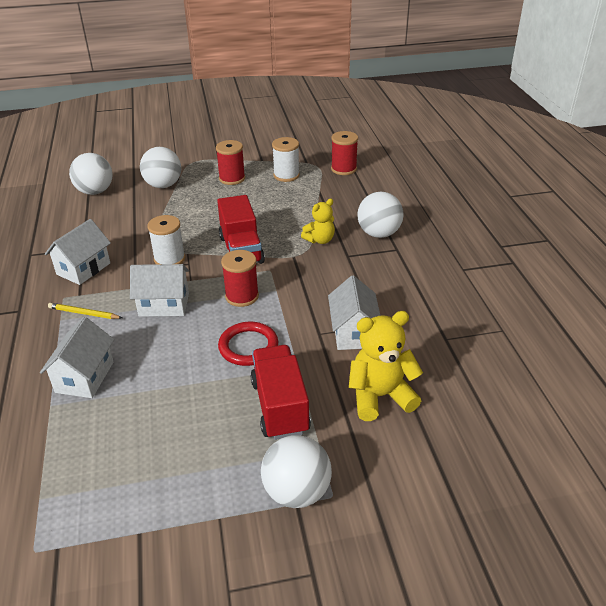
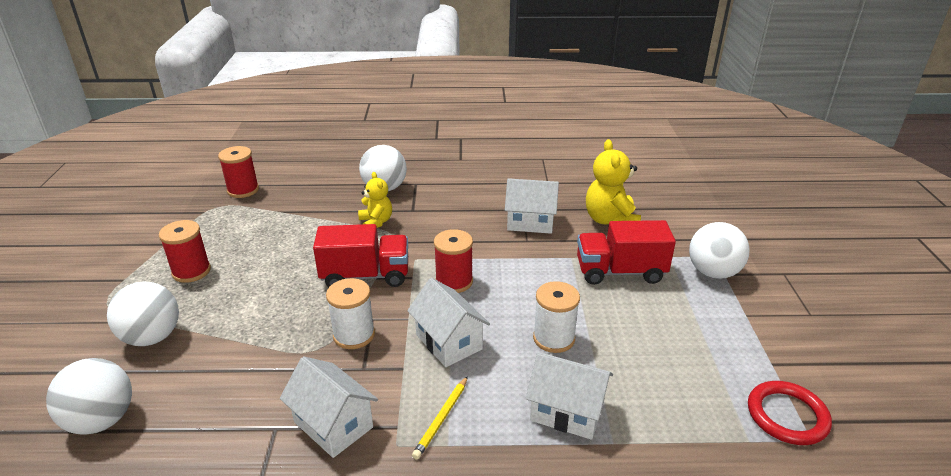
camera: 80 degrees left, 5 degrees down
white house [130,264,189,317] -> white house turned 45 degrees counterclockwise [407,278,490,367]
red ring [218,322,278,366] -> red ring moved to [748,381,832,445]
white spool [272,137,300,182] -> white spool moved to [533,281,580,353]

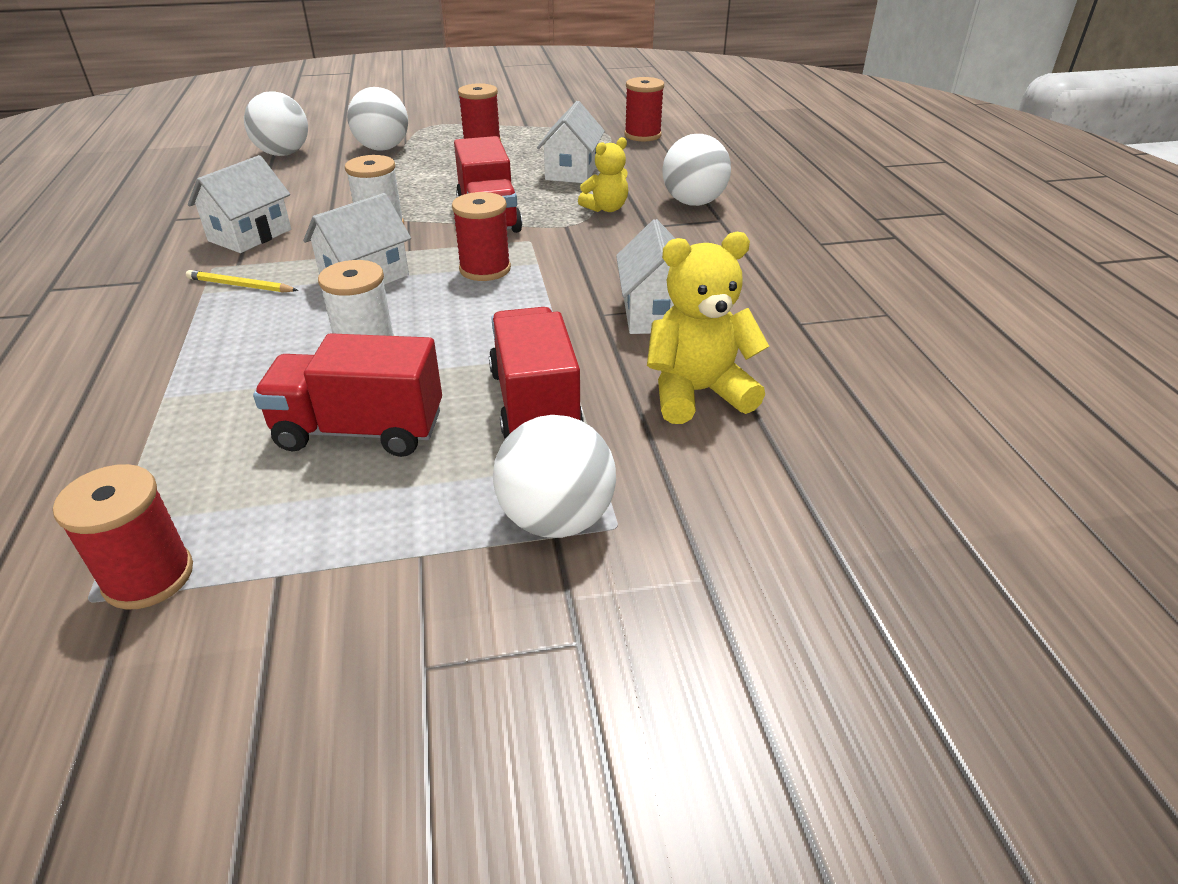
camera: 80 degrees right, 5 degrees up
white house [526,352,613,440] -> white house moved to [537,101,605,183]
red ring [748,381,832,445] -> red spool [53,464,193,610]
none -> red truck [253,333,442,457]

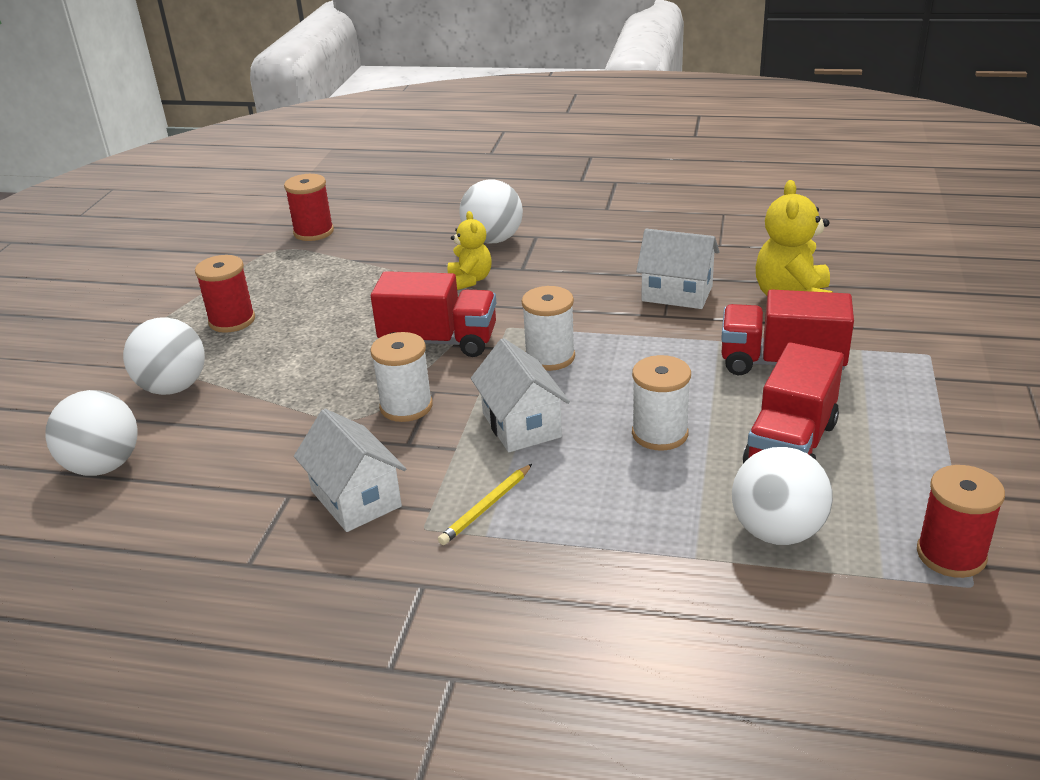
camera: 65 degrees left, 5 degrees down
red spool [452,192,511,281] -> white spool [522,286,575,371]
white ball [493,415,616,538] -> white ball moved to [732,447,833,545]
white house [537,101,605,183] -> none

